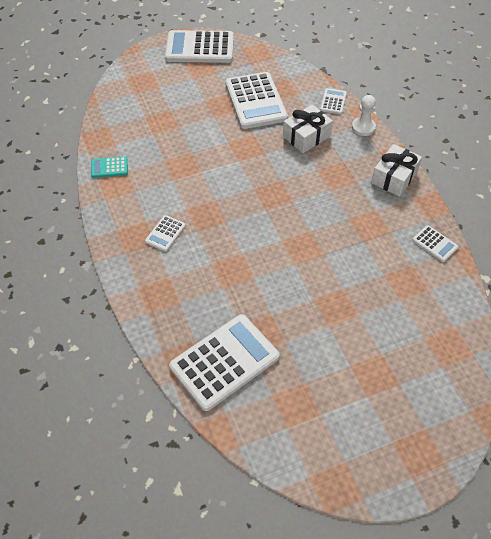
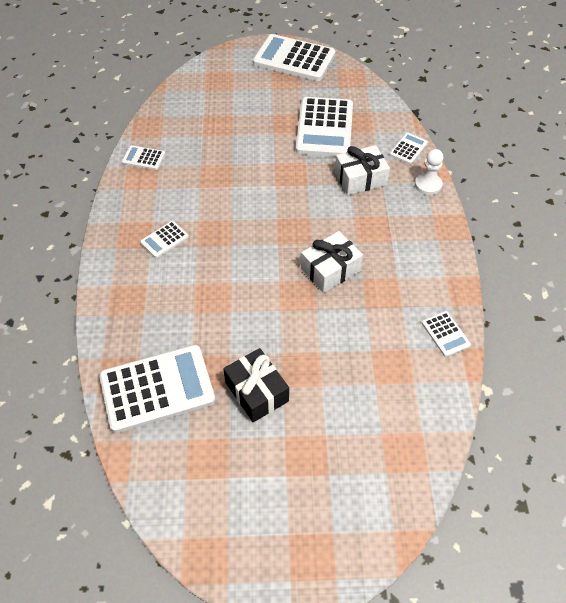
camera: 20 degrees right, 0 degrees up
turquoise calculator [91,156,128,178] -> white calculator [122,145,165,170]
white gift [371,144,422,197] -> white gift moved to [301,231,363,293]
none -> black gift [223,348,289,422]

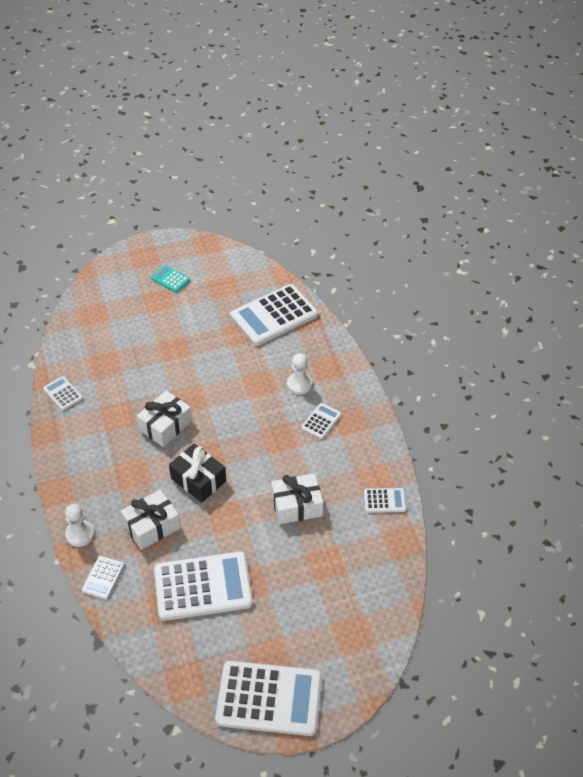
camera: 165 degrees right, 5 degrees down
black gift [223,348,289,422] -> black gift moved to [169,444,226,503]
white calculator [296,97,353,157] -> white calculator turned 90 degrees clockwise [154,552,253,621]
none -> turquoise calculator [151,265,190,293]
none -> white gift [271,473,323,524]
none -> white pawn [287,353,313,395]

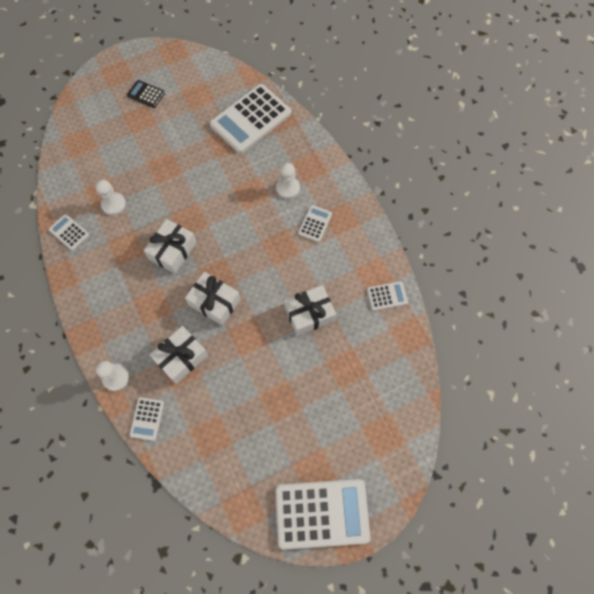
camera: 10 degrees left, 20 degrees up
turquoise calculator [151,265,190,293] -> black calculator [127,80,165,108]
white calculator [154,552,253,621] -> none
black gift [169,444,226,503] -> white gift [185,272,241,326]
none -> white pawn [96,180,126,215]

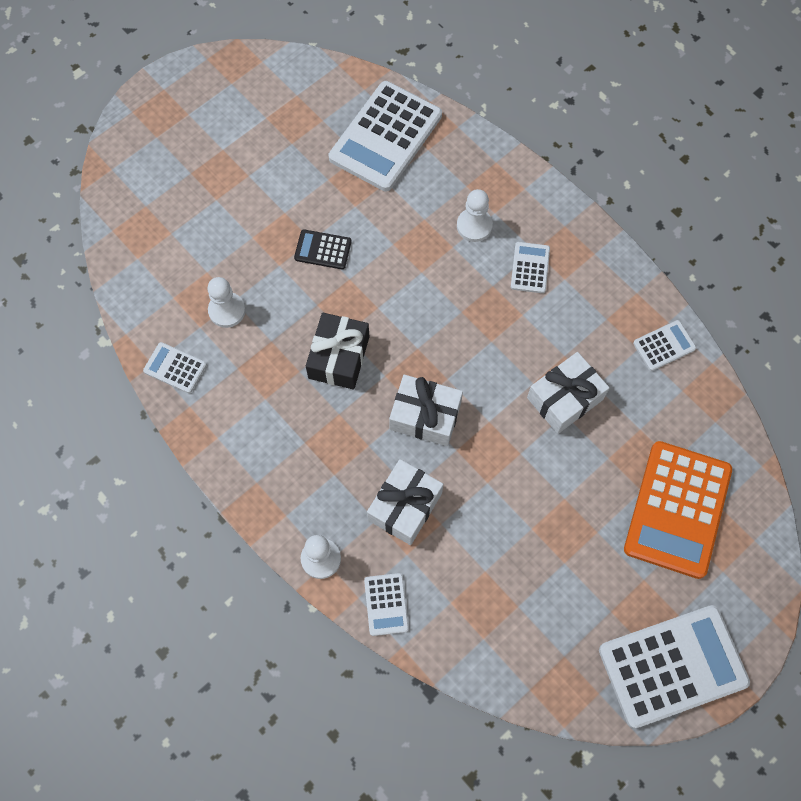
camera: 15 degrees left, 0 degrees up
black calculator [127,80,165,108] -> black calculator moved to [294,229,352,269]
white gift [144,219,197,274] -> black gift [306,312,369,389]
none -> orange calculator [624,441,732,579]

